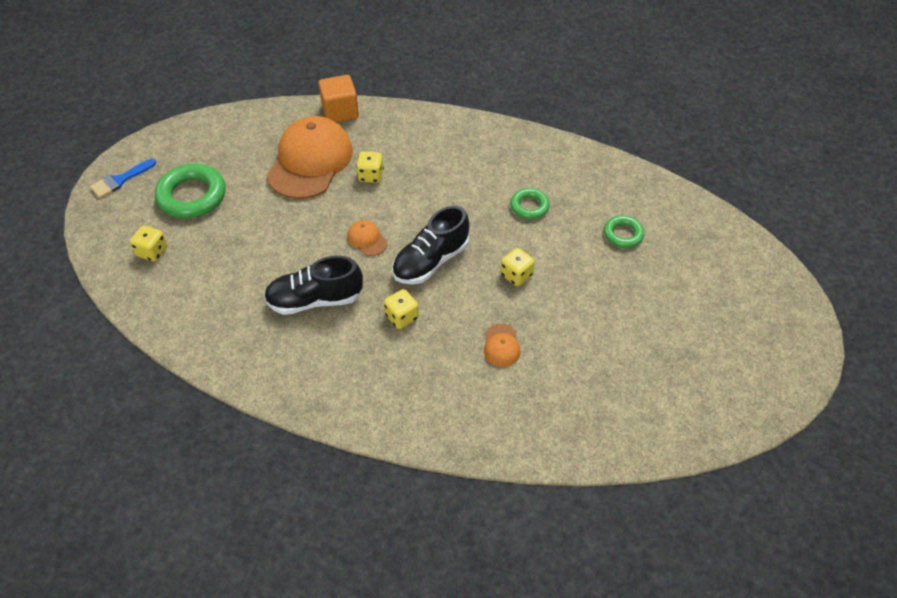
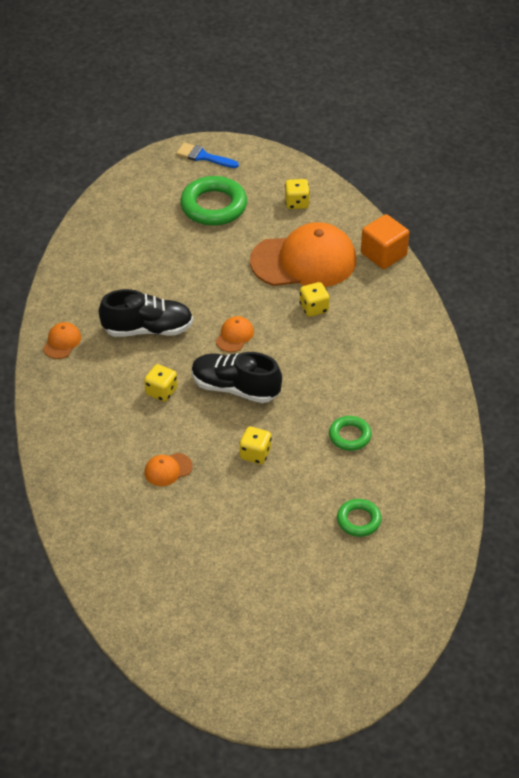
camera: 65 degrees right, 5 degrees down
yellow dice [130,225,167,262] -> yellow dice moved to [285,179,310,209]
black shoe [264,256,363,315] -> black shoe turned 120 degrees clockwise [99,289,193,337]
none -> orange cap [43,322,81,359]

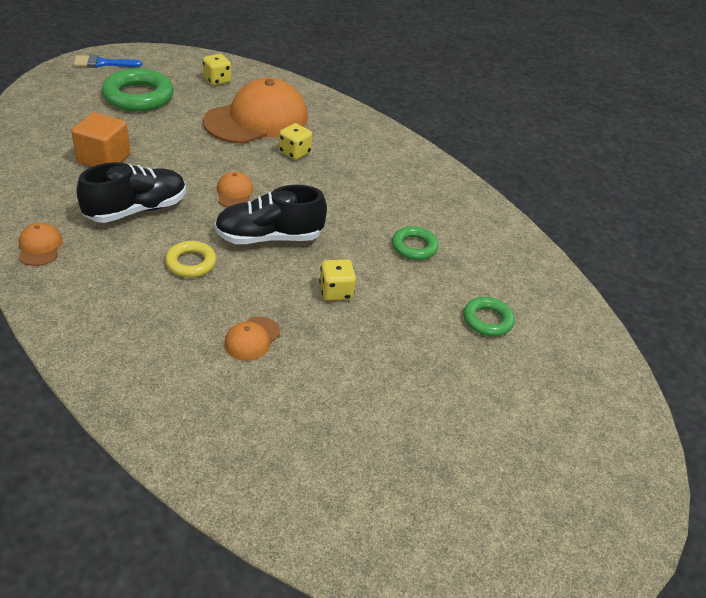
camera: 35 degrees left, 5 degrees down
yellow dice [144,364,177,402] -> yellow ring [165,241,216,278]
orange cube [361,214,409,269] -> orange cube moved to [71,112,130,167]

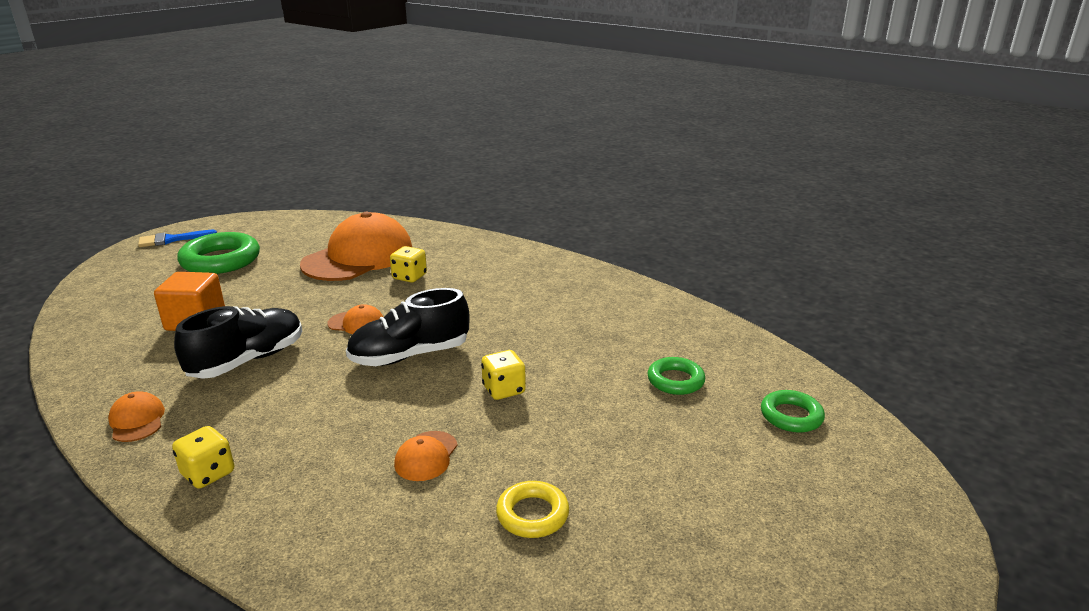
camera: 10 degrees left, 15 degrees down
yellow ring [165,241,216,278] -> yellow ring moved to [496,481,569,538]
yellow dice [203,54,232,85] -> yellow dice moved to [172,426,234,489]
orange cap [217,171,254,207] -> orange cap turned 120 degrees clockwise [328,304,383,334]
green ring [392,226,438,260] -> green ring moved to [761,390,825,433]

